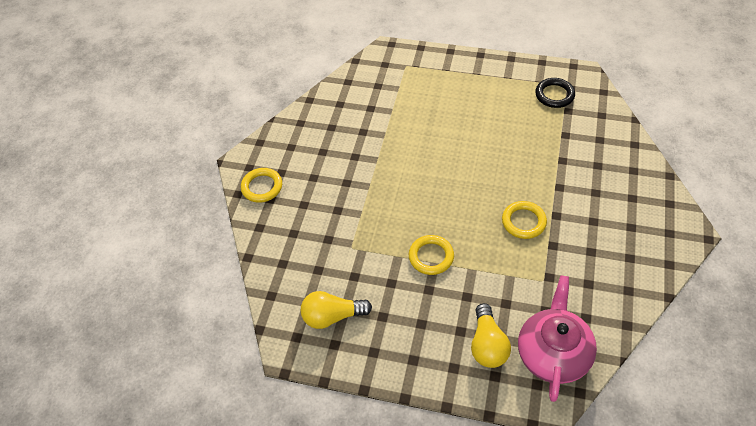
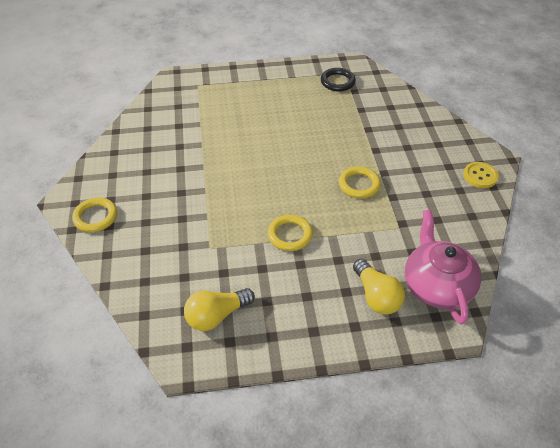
camera: 25 degrees left, 5 degrees down
none -> yellow button [463,162,499,188]

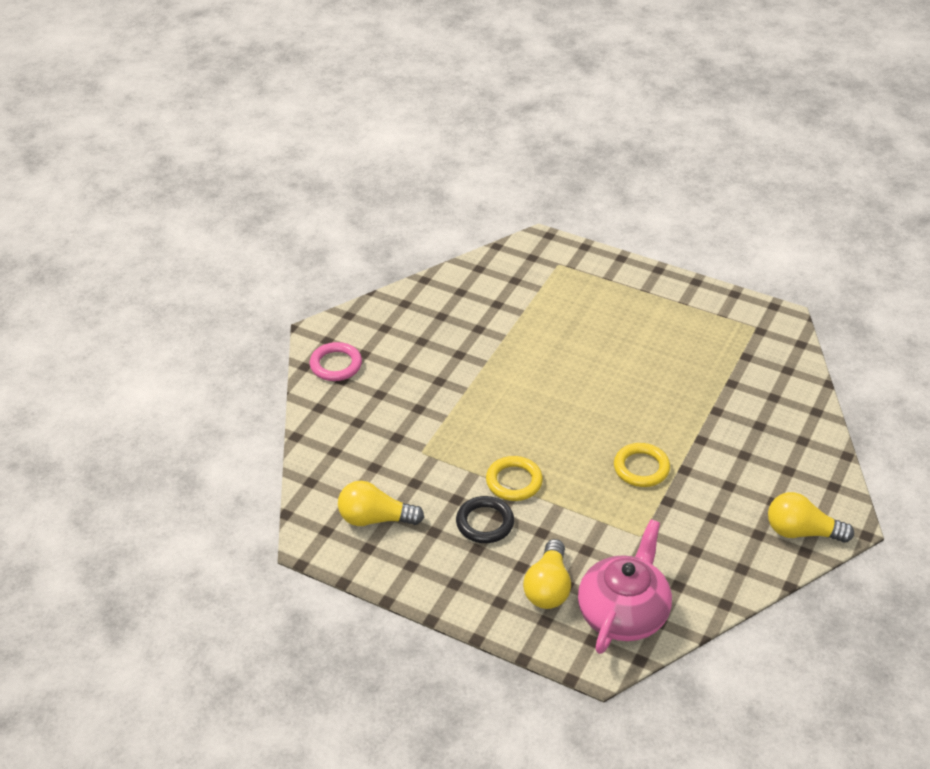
camera: 35 degrees right, 5 degrees down
yellow ring [72,198,117,232] -> pink ring [310,342,362,381]
black ring [321,68,356,92] -> black ring moved to [456,496,514,543]
yellow button [463,162,499,188] -> yellow light bulb [768,492,854,543]

